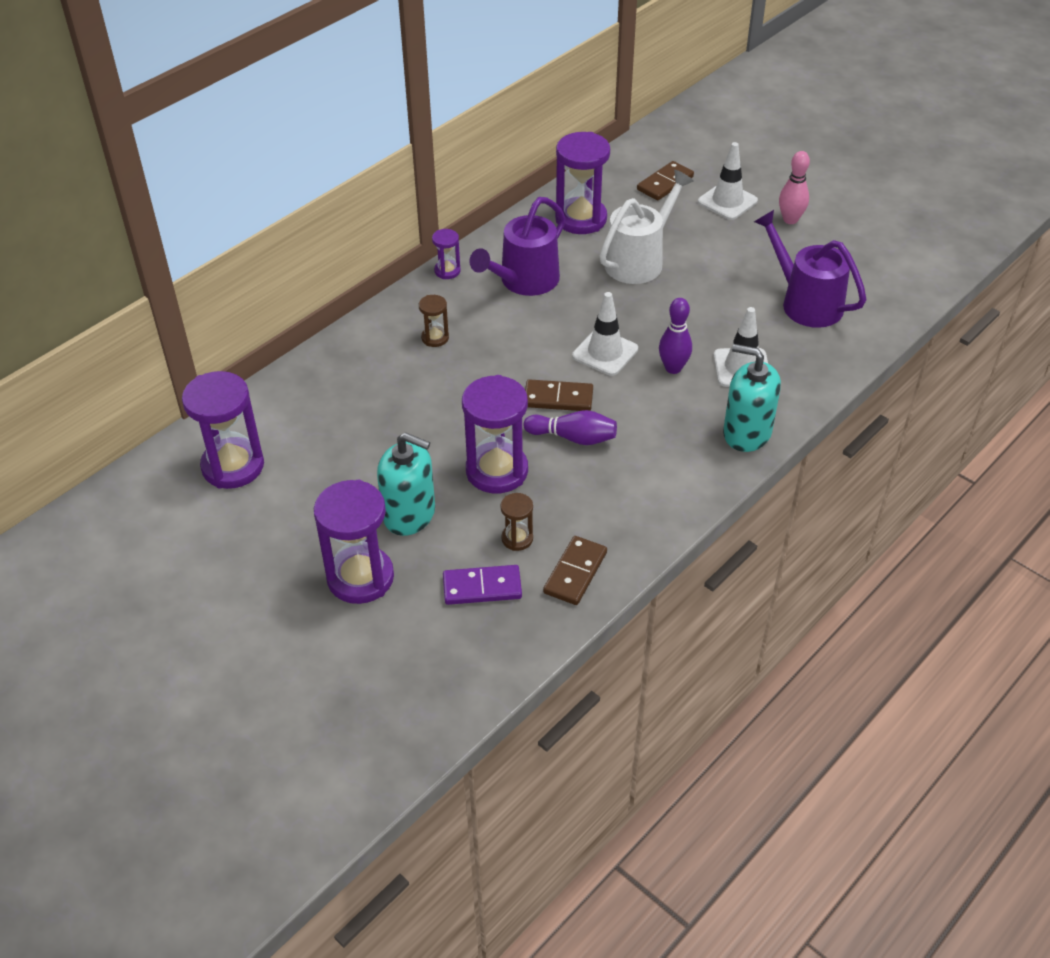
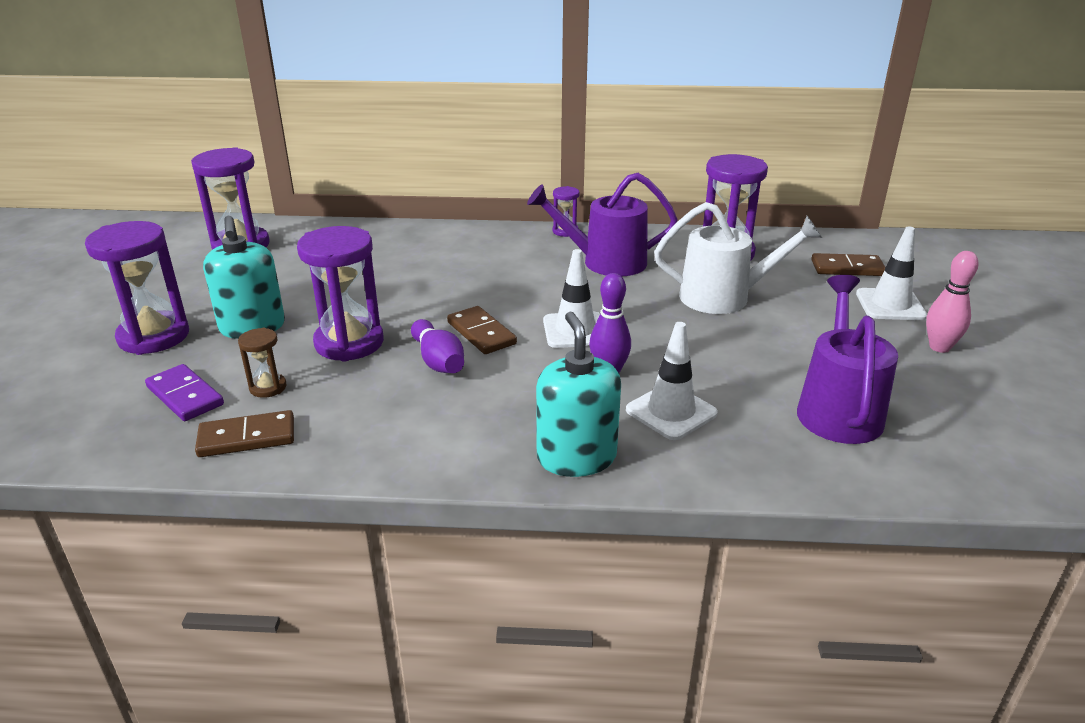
camera: 50 degrees right, 15 degrees down
brown hourglass [419,295,449,347] -> none

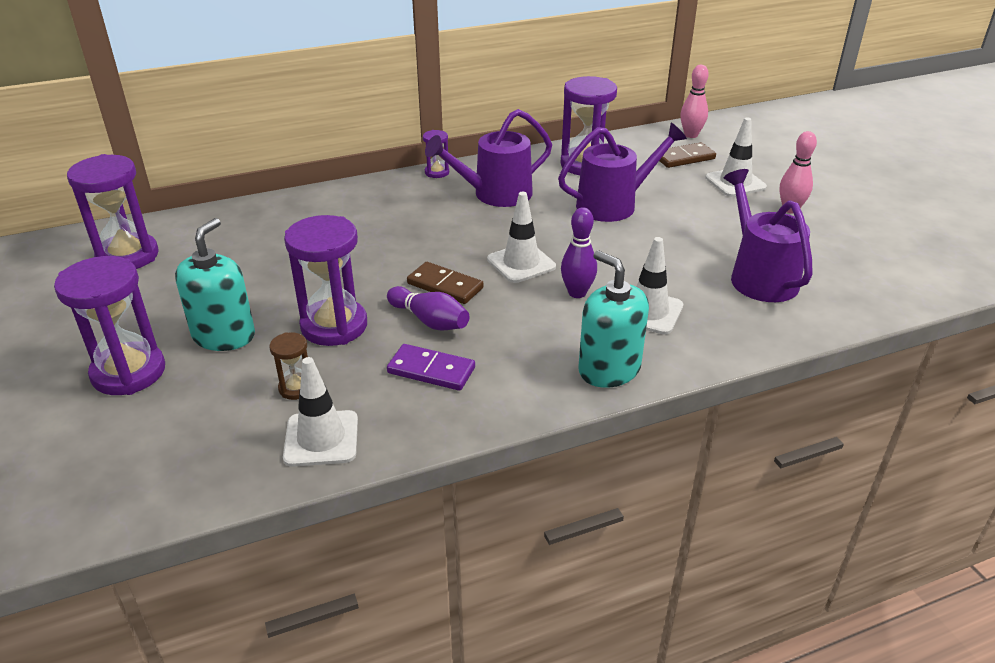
camera: 25 degrees left, 5 degrees up
purple domino [145,364,224,421] -> purple domino moved to [387,344,475,391]
brown domino [195,410,294,457] -> white traffic cone [283,357,358,467]
turquoise soap dispenser [203,216,285,339] -> turquoise soap dispenser turned 120 degrees counterclockwise [175,218,255,351]
white watering can [654,202,822,314] -> purple watering can [558,123,687,222]
none -> pink bowling pin [681,65,709,138]

